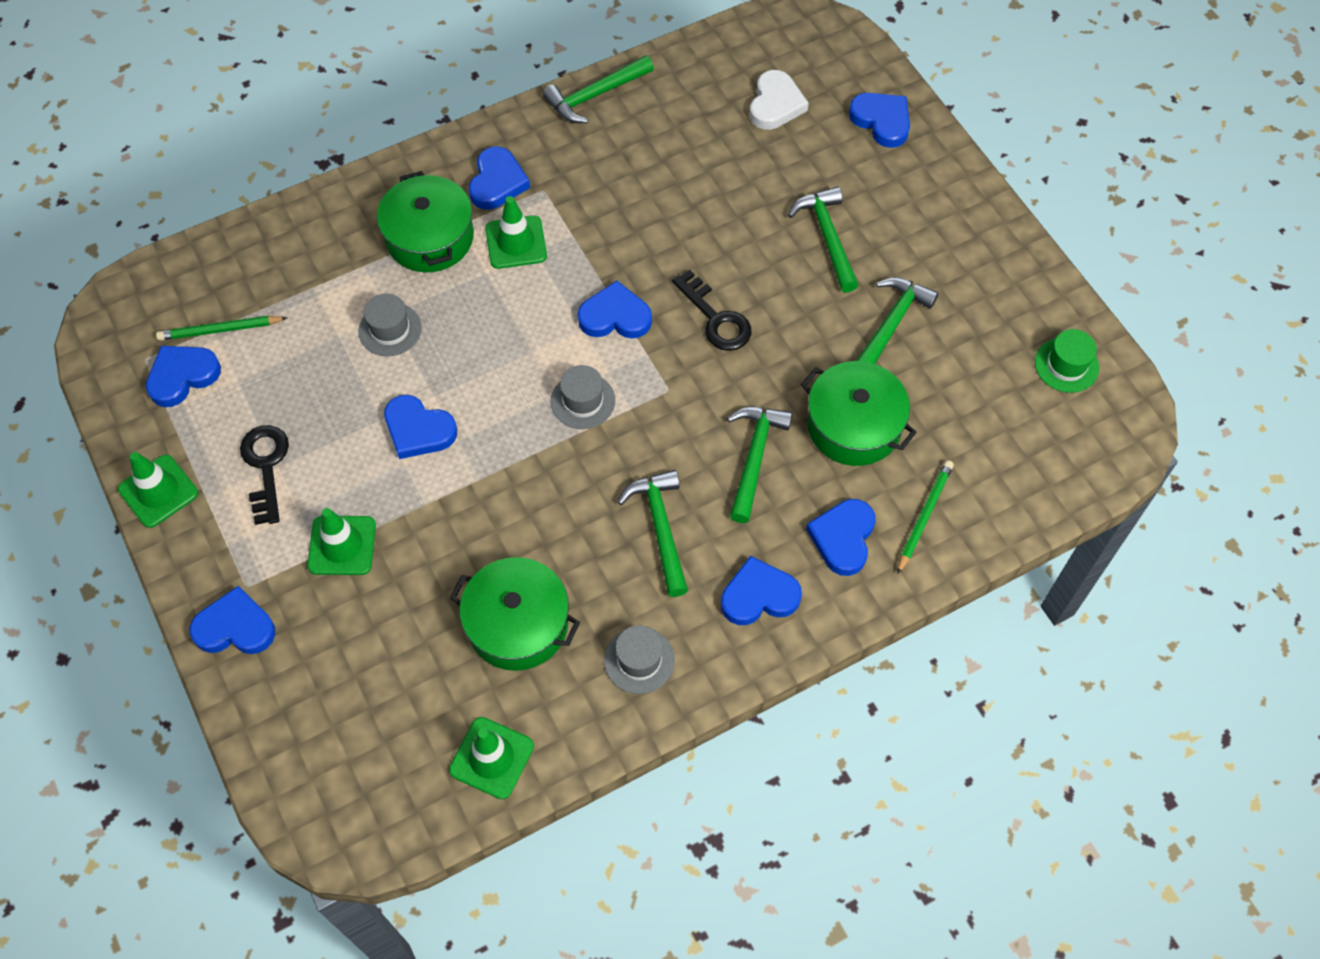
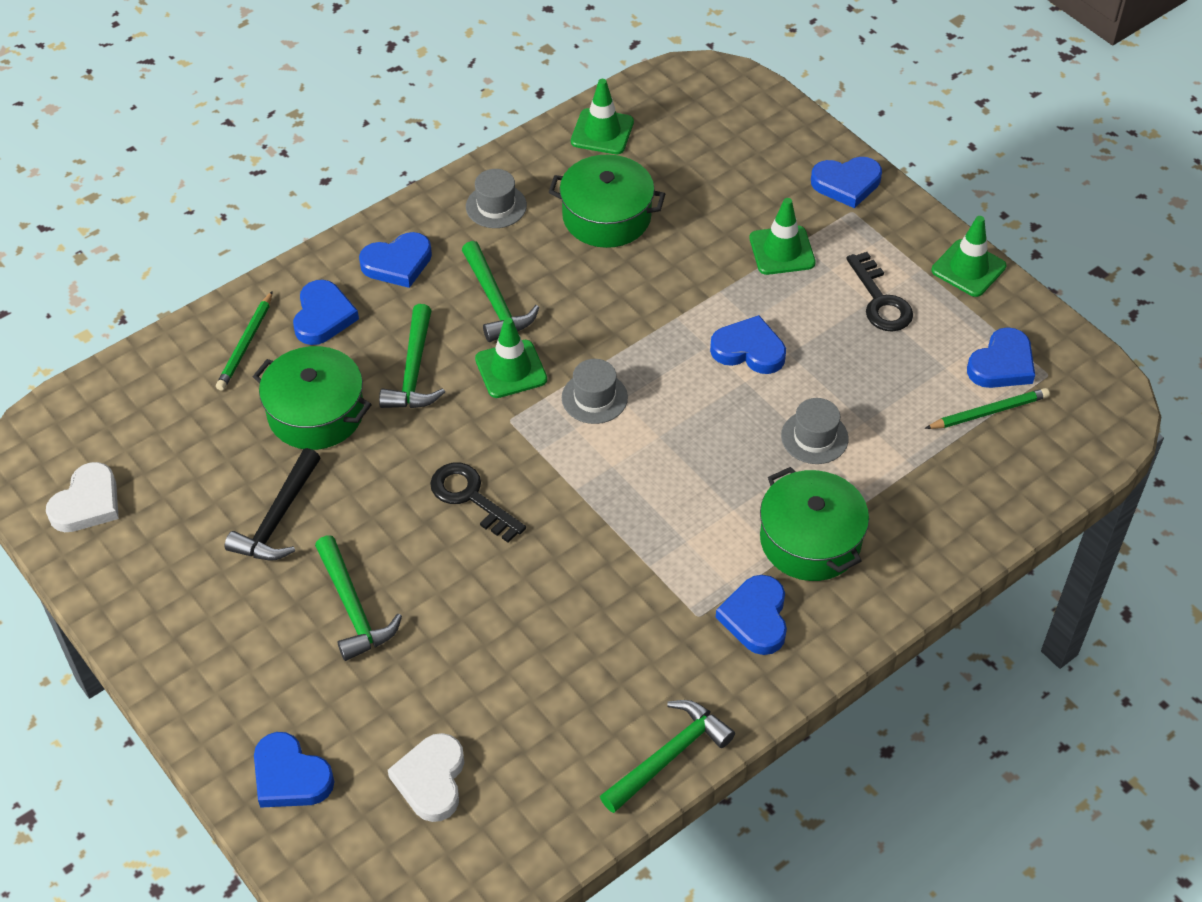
camera: 170 degrees right, 10 degrees down
green traffic cone [485,196,547,269] -> green traffic cone moved to [475,317,547,398]
blue heart [578,281,652,339] -> none
green hammer [856,277,939,364] -> black hammer [225,448,321,561]
green hat [1035,329,1099,393] -> white heart [46,462,119,532]

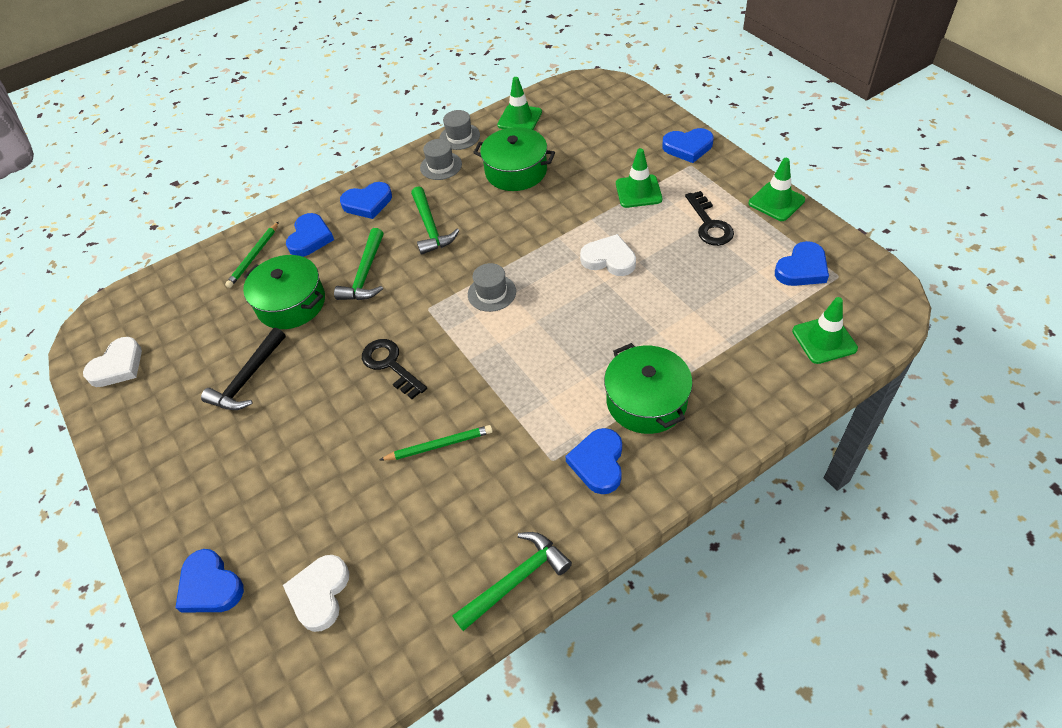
camera: 10 degrees right, 0 degrees up
green hammer [315,535,402,661] -> none
green traffic cone [475,317,547,398] -> green traffic cone moved to [792,297,858,364]
blue heart [710,315,786,374] -> white heart [580,234,636,276]
grey hat [781,398,849,464] -> grey hat moved to [440,110,480,150]
green pencil [925,388,1050,429] -> green pencil moved to [380,425,493,461]

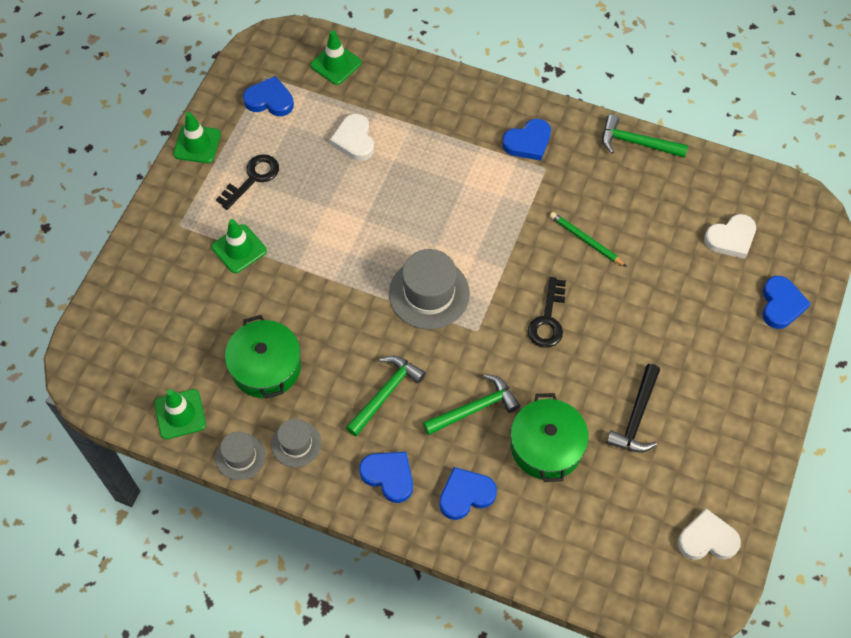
camera: 130 degrees left, 10 degrees up
black hammer [201,327,286,410] -> black hammer turned 120 degrees clockwise [606,364,660,452]
green pencil [225,221,279,288] -> none
grey hat [468,263,516,312] -> grey hat [389,249,470,329], size x1.72
white heart [580,234,636,276] -> white heart moved to [330,114,374,161]
green pot [604,343,693,434] -> none
blue heart [662,128,714,163] -> none

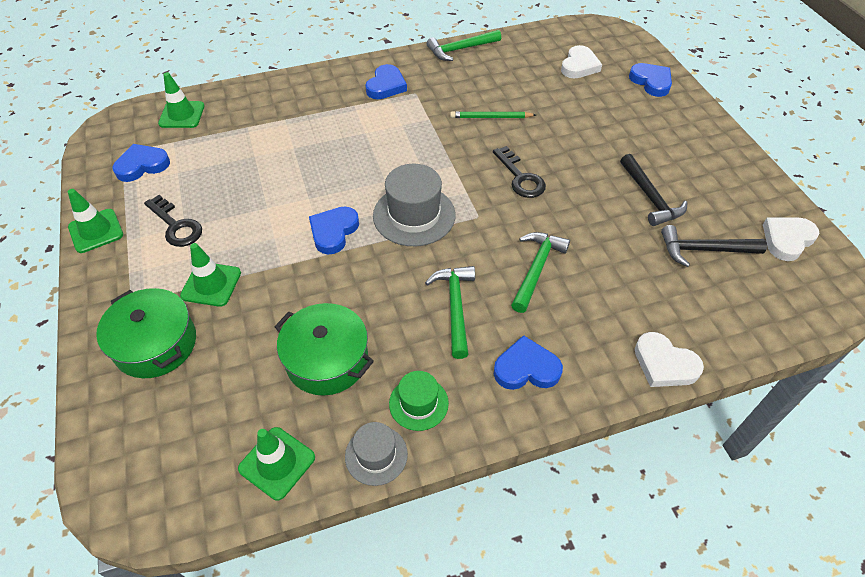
camera: 40 degrees left, 10 degrees down
black key [216,154,279,210] -> black key turned 135 degrees clockwise [144,195,202,247]
grey hat [271,419,321,467] -> green hat [389,371,449,431]
white heart [330,114,374,161] -> white heart moved to [635,332,704,387]
blue heart [439,467,497,520] -> blue heart moved to [309,207,359,254]
green pot [511,393,589,482] -> green pot moved to [96,288,196,378]
none -> black hammer [661,225,767,267]

